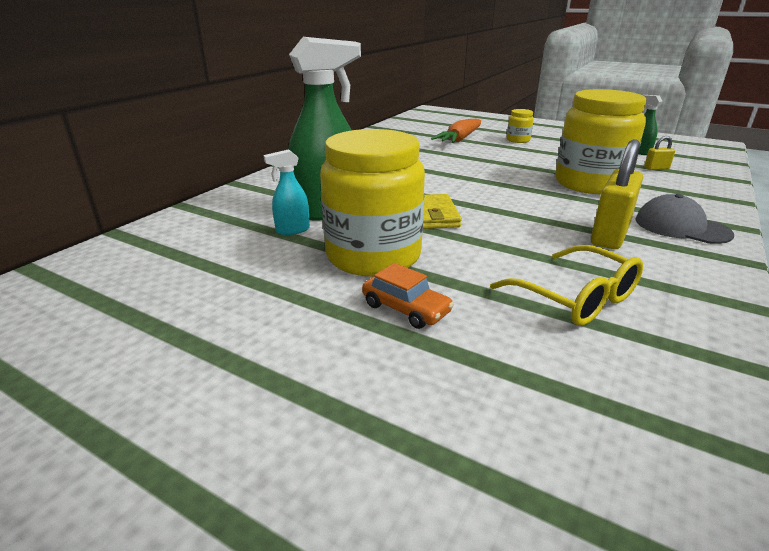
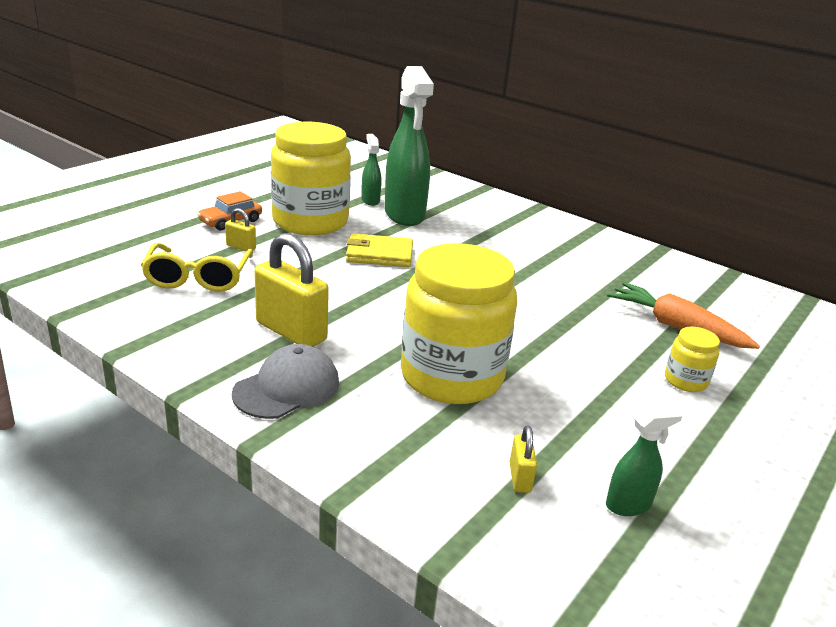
camera: 95 degrees right, 0 degrees up
turquoise spray bottle [264,149,310,235] -> green spray bottle [361,134,381,206]
yellow glasses [490,245,643,326] -> yellow glasses turned 60 degrees counterclockwise [141,243,253,292]
none -> yellow padlock [225,208,256,252]

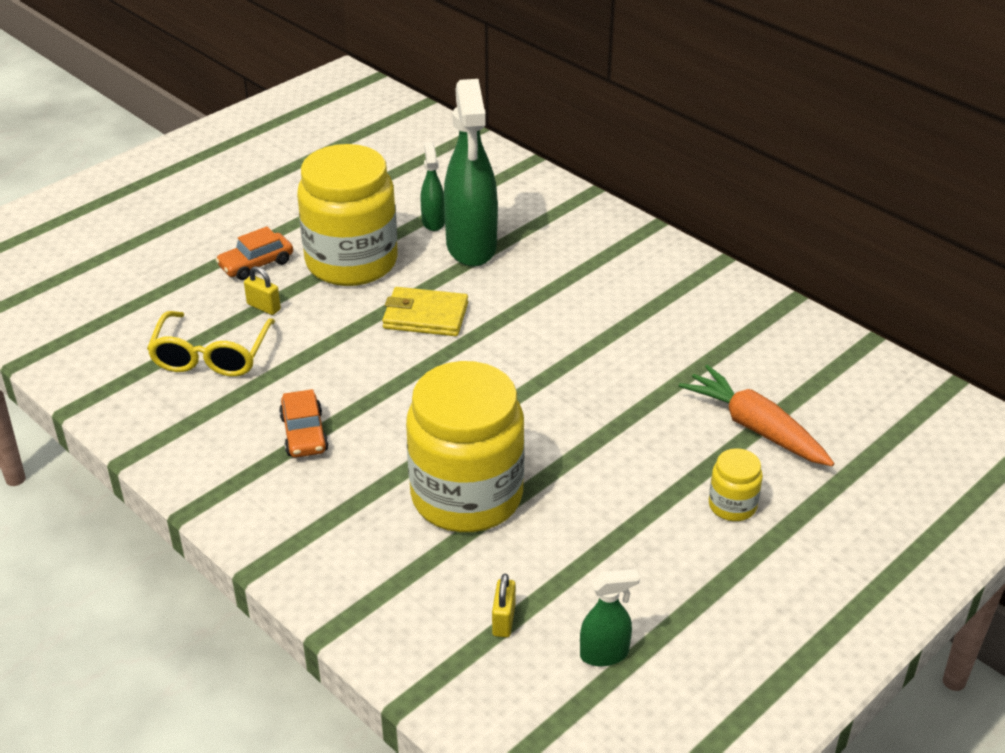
camera: 10 degrees right, 10 degrees up
grey cap [232,344,339,419] -> none
yellow padlock [254,233,329,347] -> orange car [279,389,329,458]

